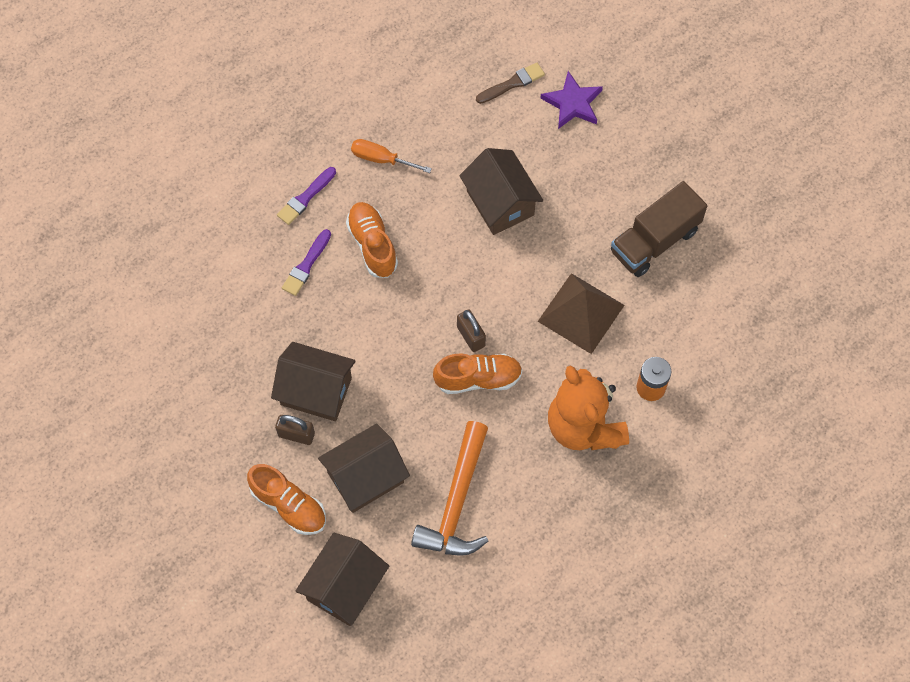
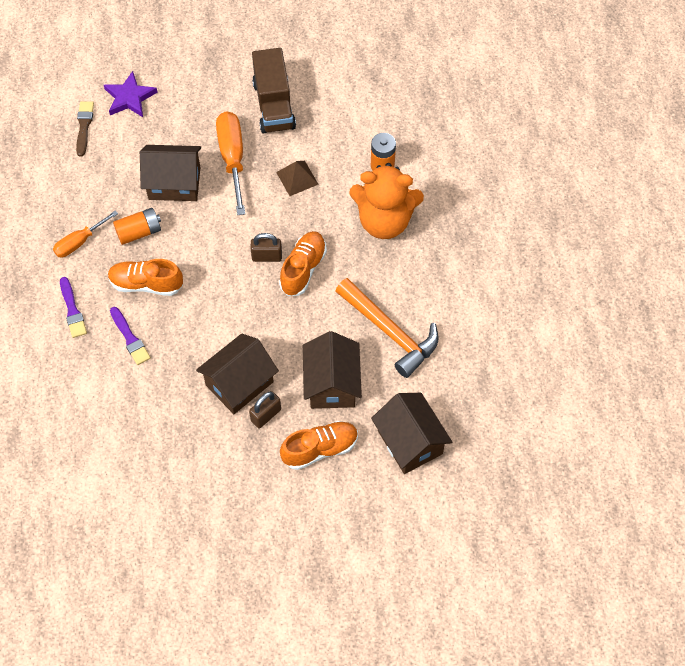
camera: 60 degrees left, 5 degrees down
brown pyramid [537,273,625,354] -> brown pyramid [276,161,318,196], size x0.60
none -> orange battery [113,208,161,245]
none -> orange screwdriver [216,111,245,215]

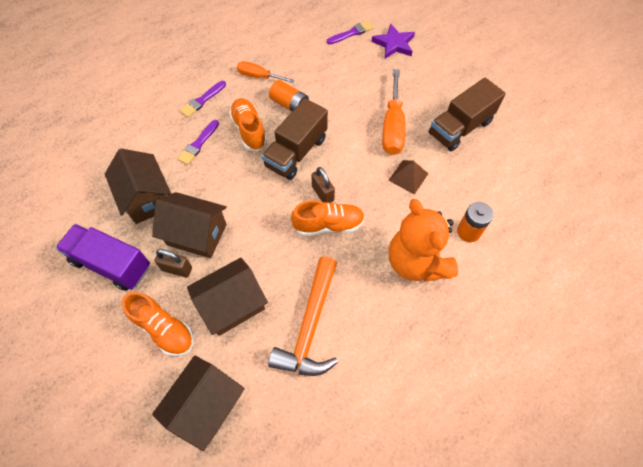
camera: 60 degrees right, 0 degrees up
brown brush [76,101,94,157] -> purple brush [327,21,374,44]
brown house [140,145,201,201] -> brown house moved to [105,149,171,224]
orange screwdriver [216,111,245,215] -> orange screwdriver turned 135 degrees clockwise [382,69,406,155]
none -> purple truck [56,224,150,291]
none -> brown truck [262,98,328,180]

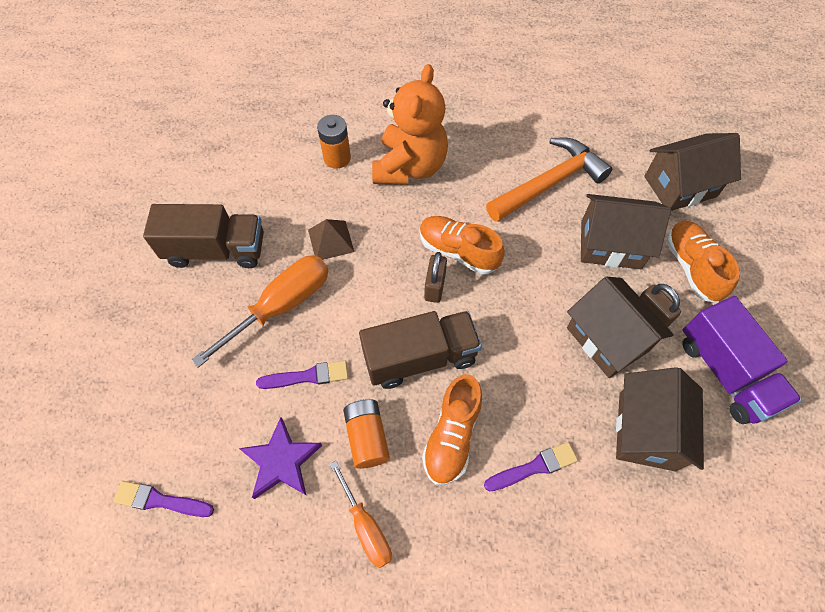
camera: 140 degrees left, 0 degrees up
purple brush [180,81,226,117] -> purple brush moved to [256,361,348,389]
purple star [371,23,415,59] -> purple star moved to [239,417,322,499]

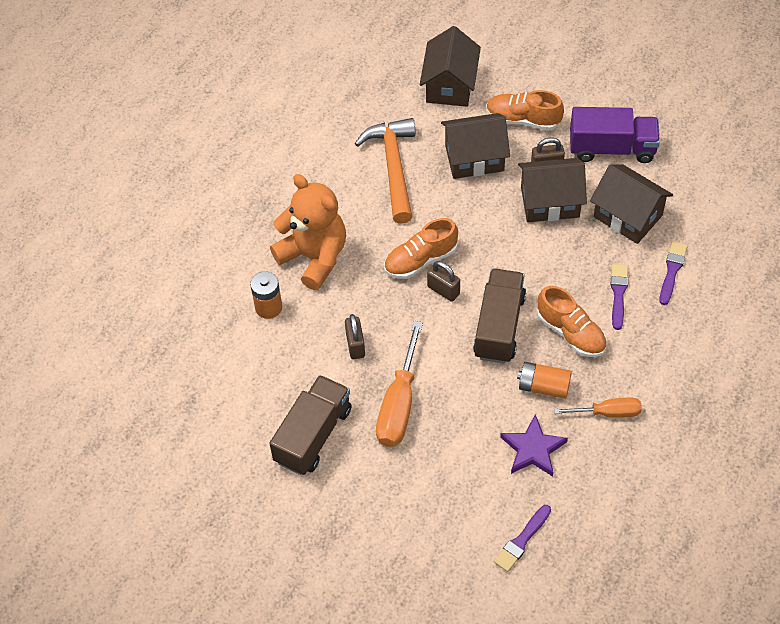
camera: 60 degrees left, 5 degrees down
orange screwdriver [192,256,329,368] -> orange screwdriver turned 150 degrees counterclockwise [376,321,423,447]
purple brush [256,361,348,389] -> purple brush moved to [659,241,688,305]
brown pyramid [308,219,354,260] -> brown padlock [345,314,365,359]
brown house [581,194,671,269] -> brown house turned 45 degrees clockwise [441,113,510,179]

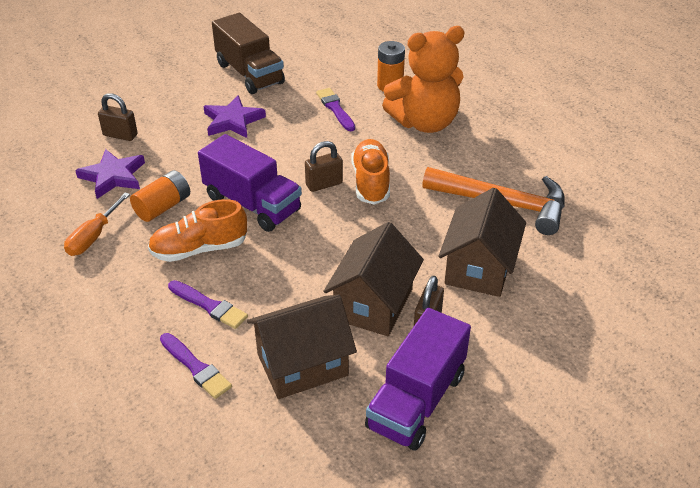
camera: 115 degrees right, 15 degrees down
brown padlock [345,314,365,359] -> brown padlock moved to [98,93,138,141]
orange screwdriver [376,321,423,447] -> purple star [203,95,266,138]
brown house [420,26,481,107] -> none
brown truck [473,268,526,363] -> purple truck [198,134,302,232]
orange shoe [486,90,564,130] -> none
purple brush [494,505,551,572] -> purple brush moved to [316,88,355,131]

